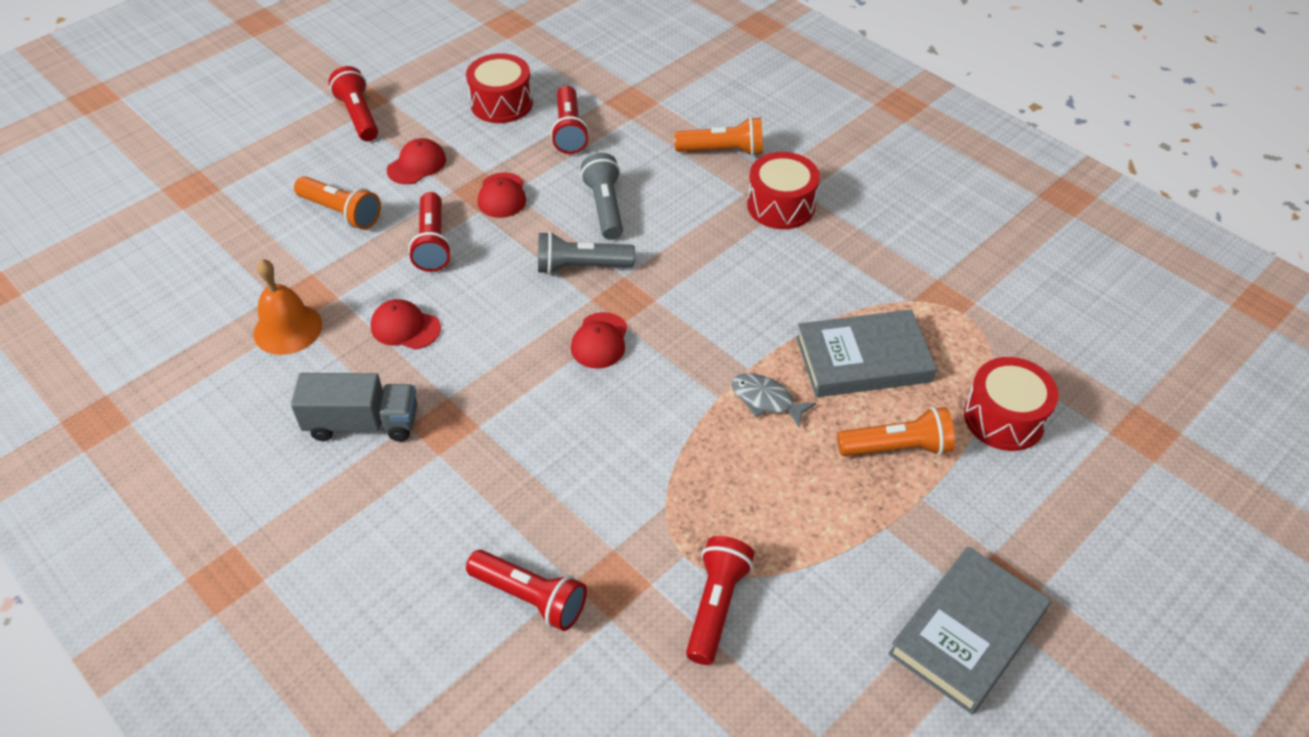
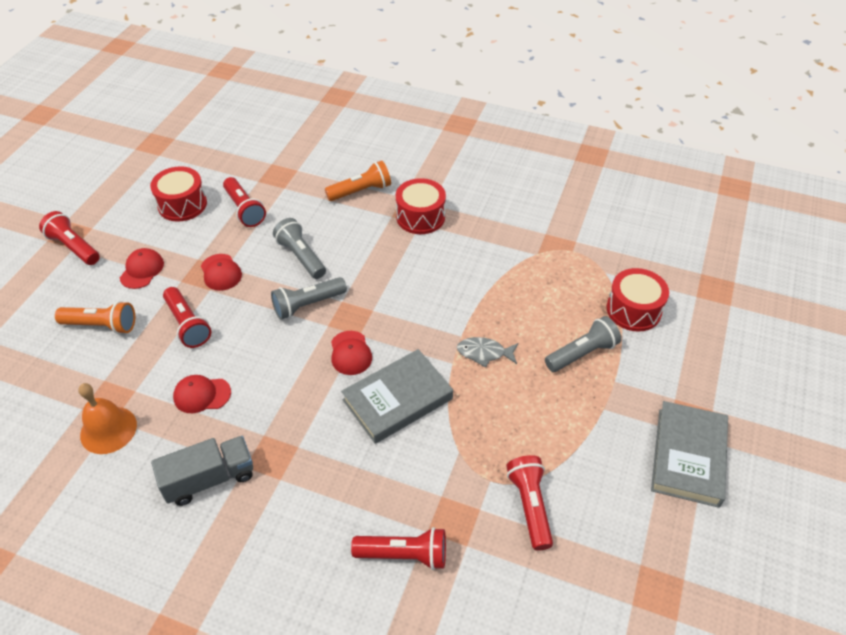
camera: 25 degrees left, 0 degrees up
grey book [796,309,937,397] -> grey book moved to [341,349,453,444]
orange flashlight [837,407,955,456] -> grey flashlight [545,316,621,372]

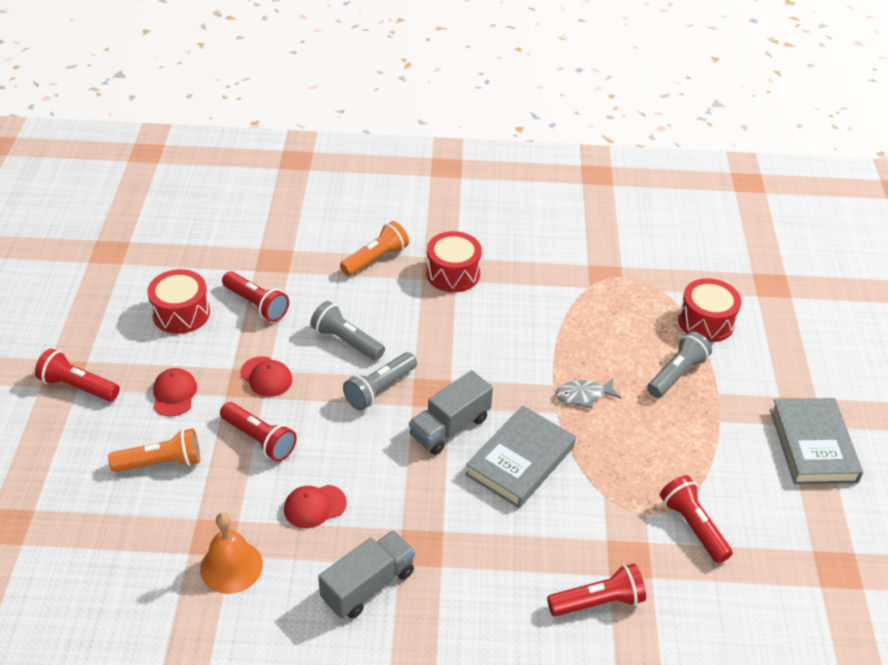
camera: 20 degrees left, 5 degrees down
red cap [331,331,372,375] -> grey truck [409,370,493,455]

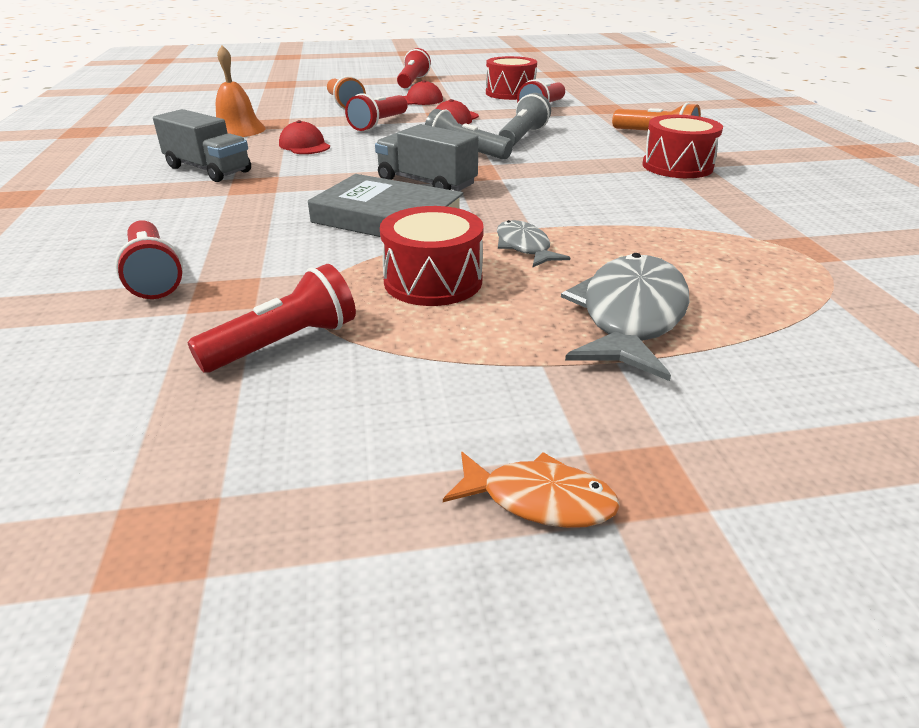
camera: 80 degrees right, 10 degrees down
grey flashlight [647,331,712,398] -> grey fish [561,253,690,381]
red drum [678,278,741,342] -> red drum moved to [380,206,484,306]
grey book [770,398,863,485] -> orange fish [443,452,620,528]

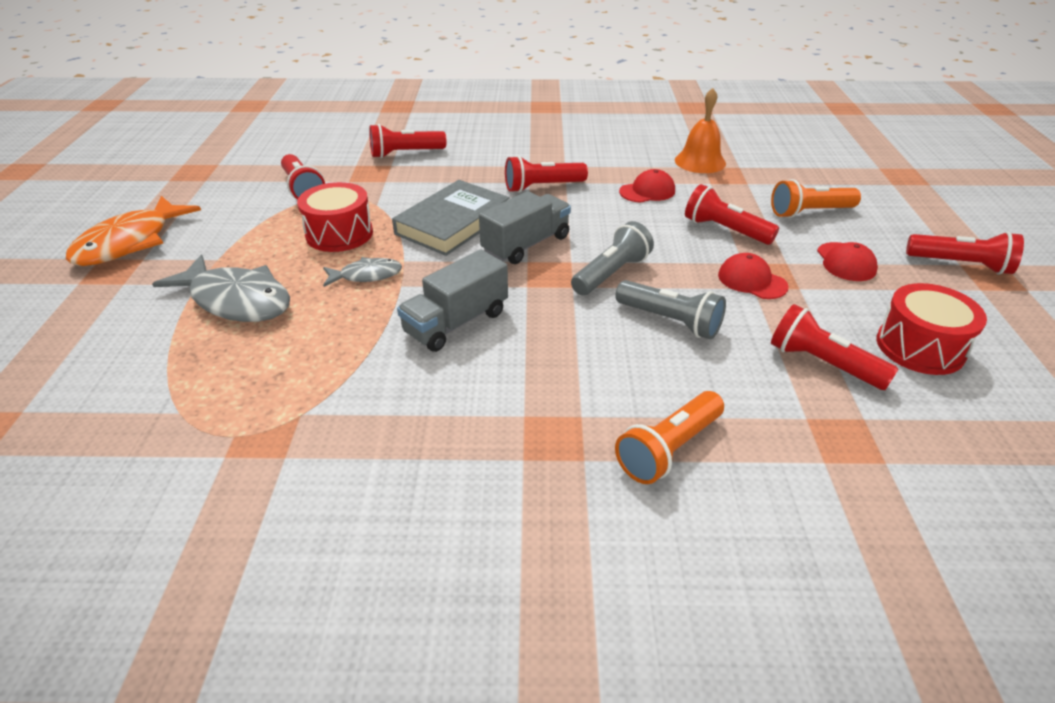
camera: 100 degrees right, 5 degrees up
grey truck [153,109,251,182] -> grey truck moved to [397,249,508,352]
orange fish [443,452,620,528] -> orange fish [66,196,201,266], size x1.83
red drum [642,115,723,178] -> none
none -> red flashlight [505,156,588,193]

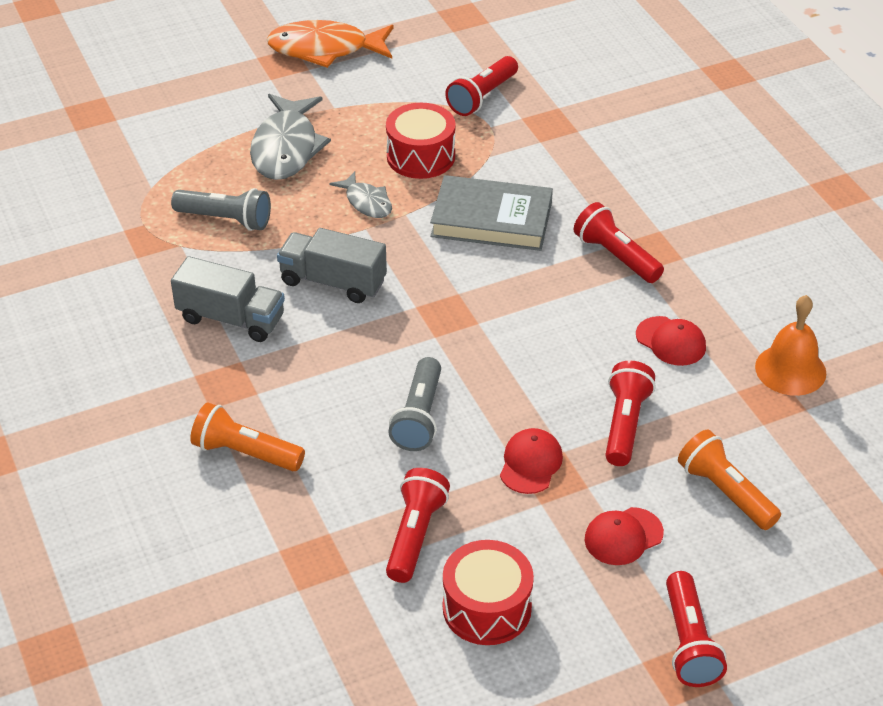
camera: 65 degrees right, 5 degrees up
red flashlight [369,124,446,158] -> none
grey truck [479,191,571,264] -> grey truck moved to [171,256,285,342]
grey flashlight [571,221,654,295] -> grey flashlight moved to [171,188,271,231]

